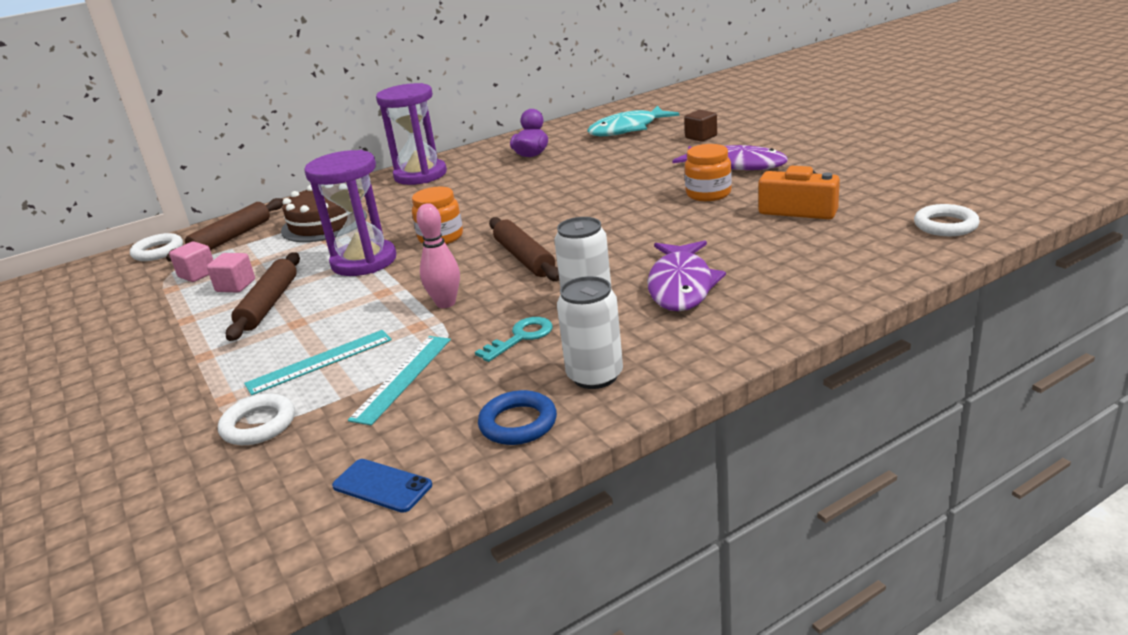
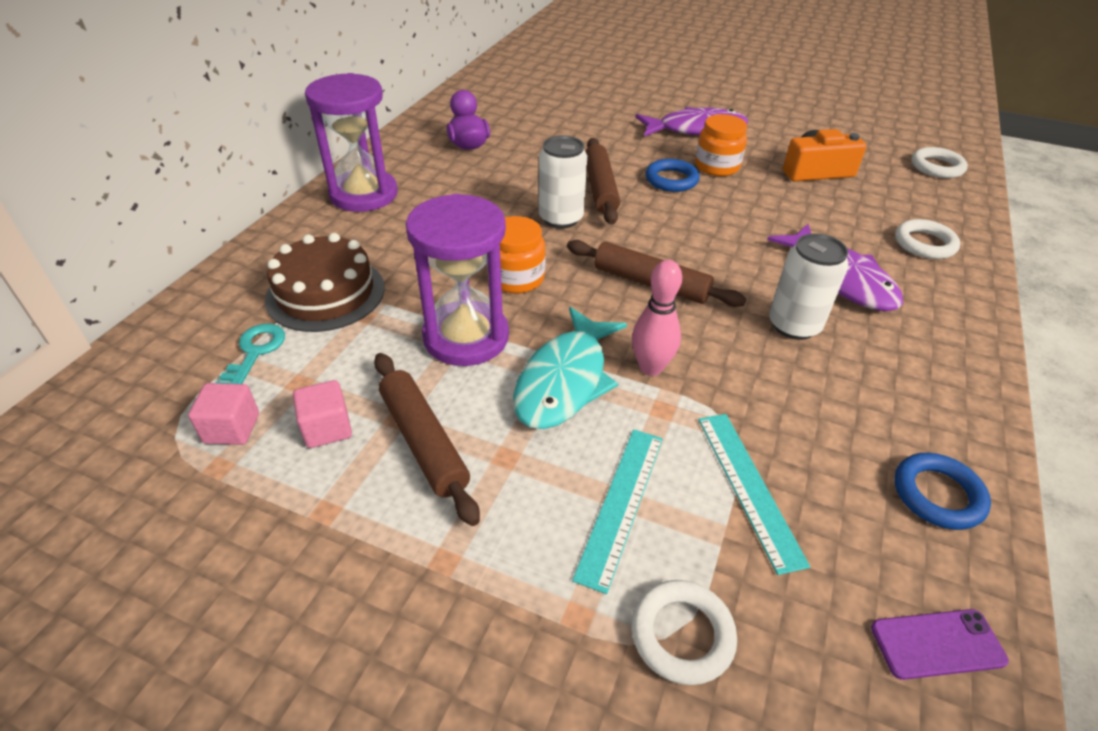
camera: 40 degrees left, 15 degrees up
white ring [130,233,183,261] -> white ring moved to [895,219,960,259]
brown rolling pin [166,198,283,261] -> brown rolling pin moved to [585,138,620,225]
blue phone [332,459,432,513] -> purple phone [871,609,1009,680]
turquoise key [475,317,553,362] -> turquoise key moved to [216,324,285,384]
white can [557,276,623,389] -> white can moved to [539,135,587,228]
turquoise fish [587,106,679,136] -> turquoise fish moved to [513,307,627,429]
brown cube [684,110,717,142] -> none
none -> blue ring [645,159,700,192]

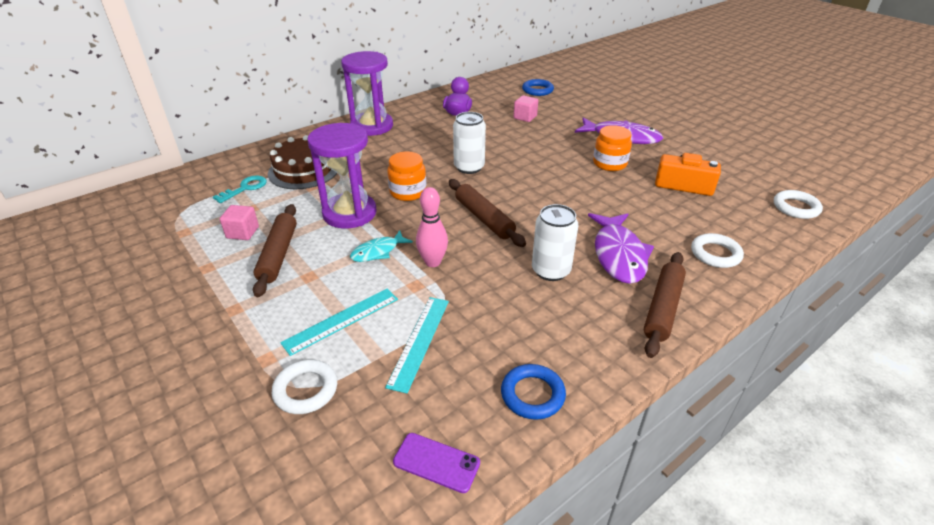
camera: 30 degrees right, 5 degrees down
pink cube [188,383,259,445] -> pink cube moved to [514,95,538,122]
turquoise fish [513,307,627,429] -> turquoise fish [350,230,413,262], size x0.57
brown rolling pin [585,138,620,225] -> brown rolling pin moved to [644,252,686,358]
blue ring [645,159,700,192] -> blue ring moved to [522,79,554,96]

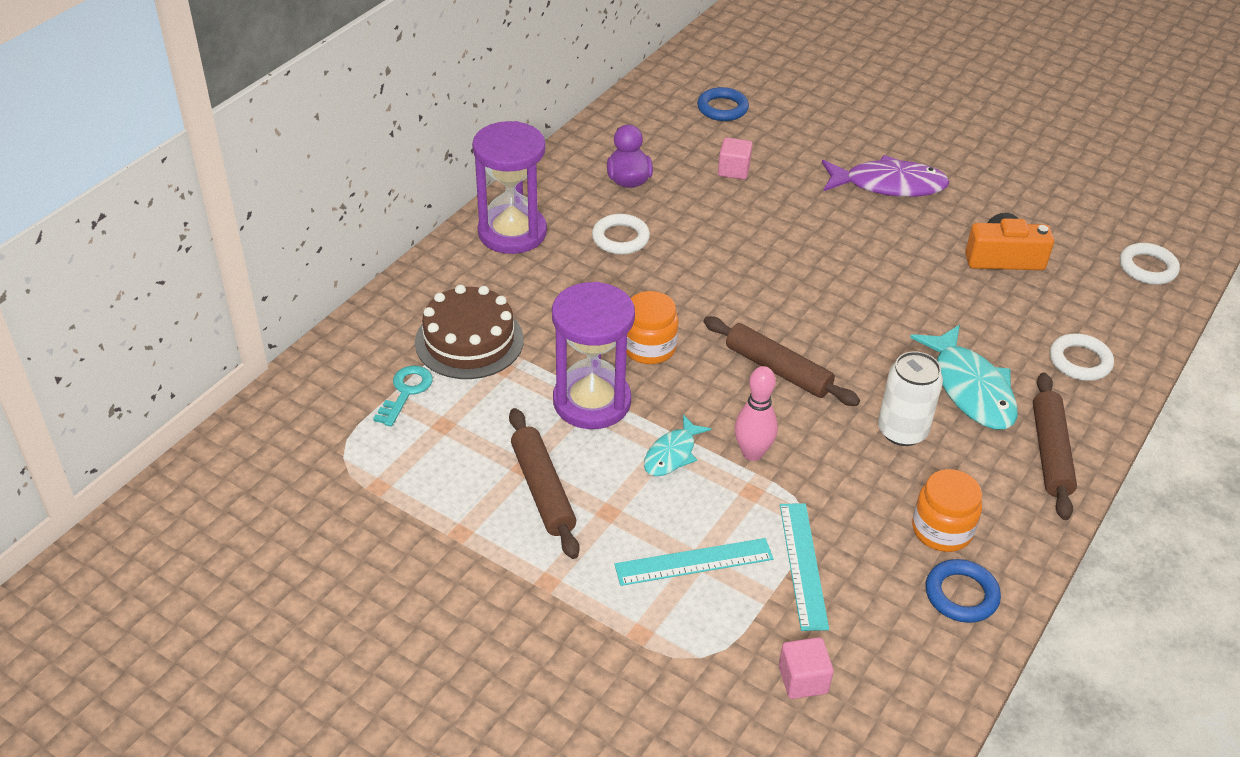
camera: 20 degrees left, 5 degrees up
pink cube [220,205,259,240] -> pink cube moved to [779,637,834,699]
white ring [272,360,337,414] -> white ring moved to [592,214,650,255]
turquoise ruler [280,289,398,356] -> turquoise ruler turned 45 degrees clockwise [614,538,774,586]
purple phone [393,433,480,493] -> none
white can [453,112,486,174] -> none
purple fish [588,213,654,284] -> turquoise fish [910,325,1018,429]
orange jar [593,125,632,171] -> orange jar moved to [912,469,982,552]

